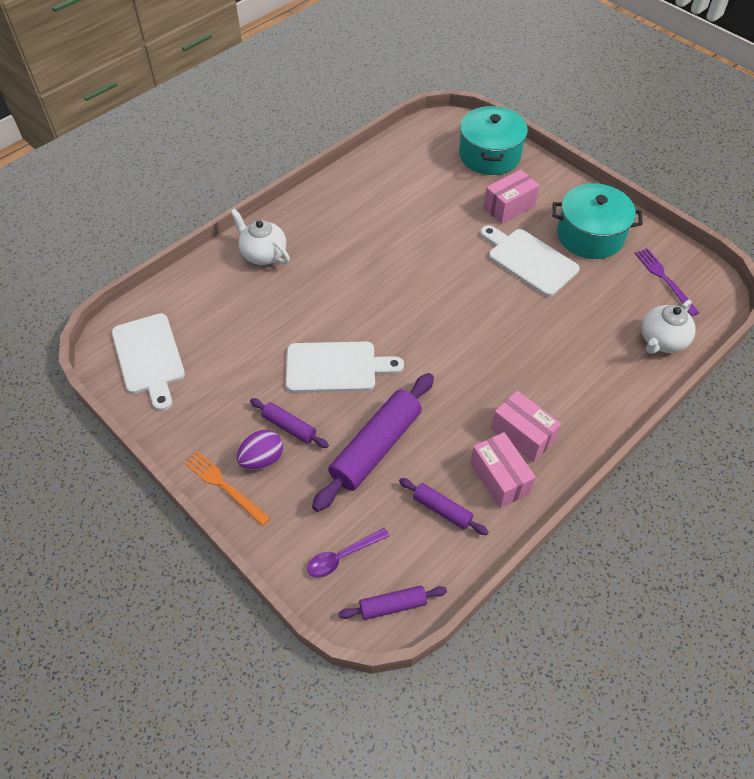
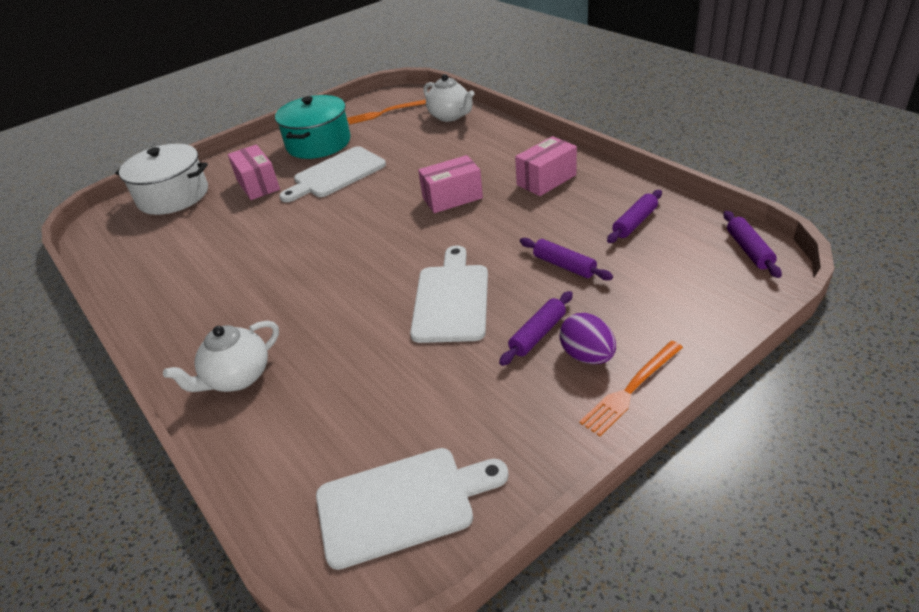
camera: 80 degrees left, 15 degrees down
purple spoon [307,528,389,578] -> none
purple rolling pin [312,373,434,512] -> purple rolling pin [520,238,613,280], size x0.52
turquoise pot [459,106,528,175] -> white pot [115,144,208,215]
pink box [470,432,536,508] -> pink box moved to [418,155,483,213]
purple fork [635,248,699,316] -> orange fork [347,100,426,124]

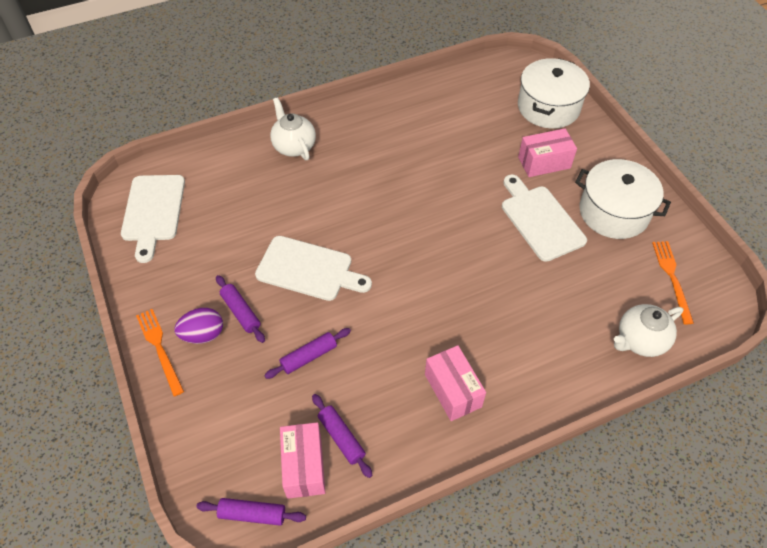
camera: 100 degrees right, 15 degrees up
turquoise pot [275,95,351,159] -> white pot [575,159,671,239]
pink box [418,155,483,213] -> pink box moved to [280,422,325,499]

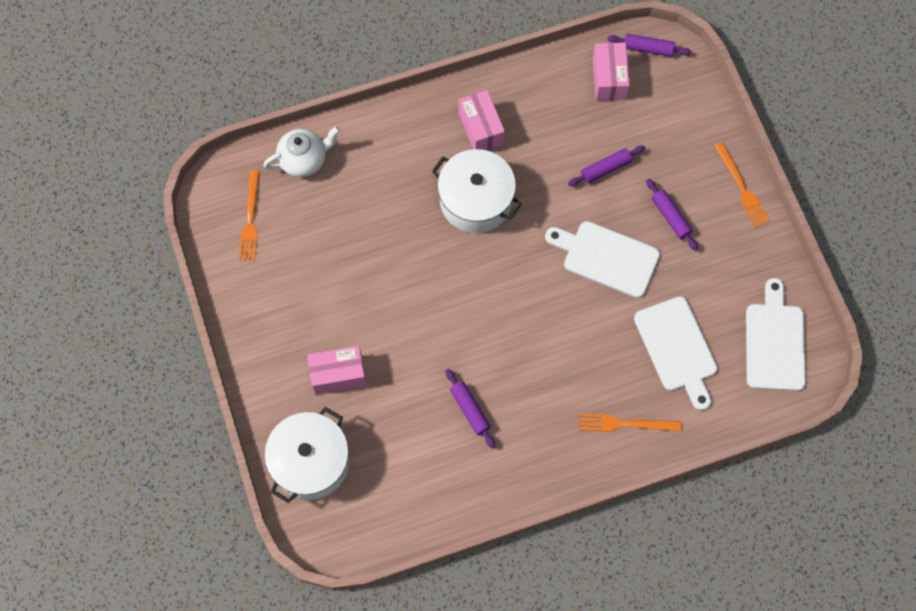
camera: 175 degrees left, 15 degrees up
purple egg [174,308,223,344] -> none
white teapot [270,97,316,160] -> orange fork [579,414,681,432]
purple rolling pin [312,394,373,478] -> purple rolling pin moved to [446,369,495,449]
white cutting board [502,174,587,262] -> white cutting board moved to [634,296,718,410]
white pot [575,159,671,239] -> white pot moved to [432,149,522,233]

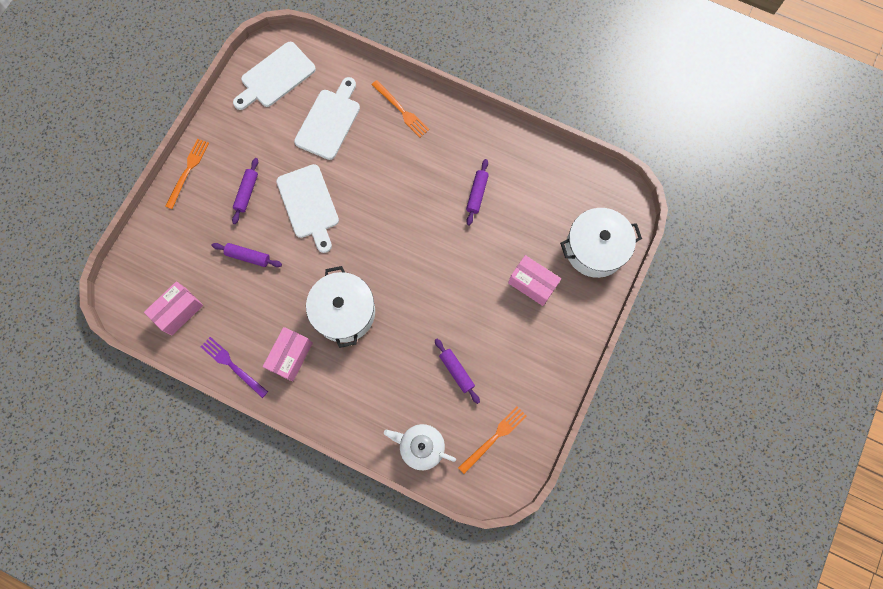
camera: 135 degrees left, 5 degrees up
purple rolling pin [607,34,691,57] -> purple rolling pin moved to [435,339,480,404]
none -> purple fork [201,337,268,398]

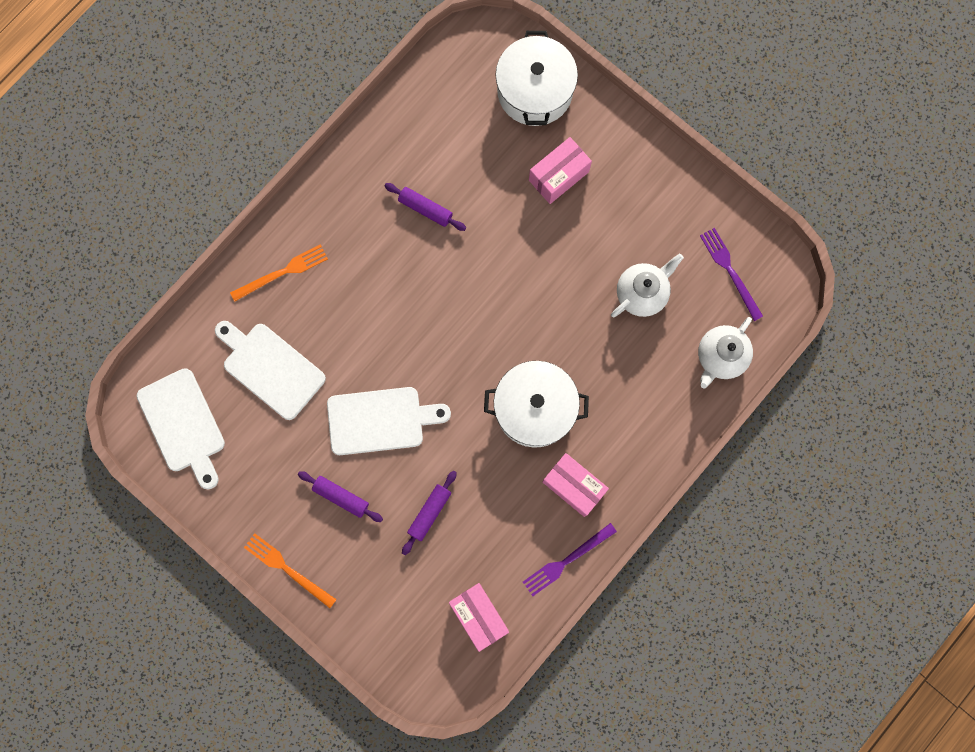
camera: 75 degrees left, 5 degrees up
purple rolling pin [435,339,480,404] -> white teapot [611,254,684,317]
orange fork [458,406,527,474] -> purple fork [700,228,763,321]

